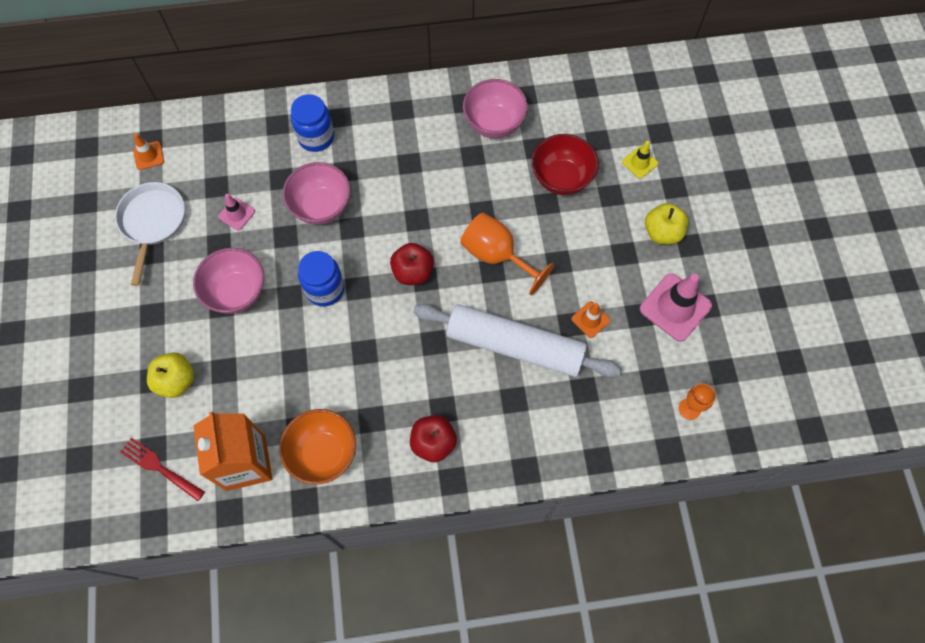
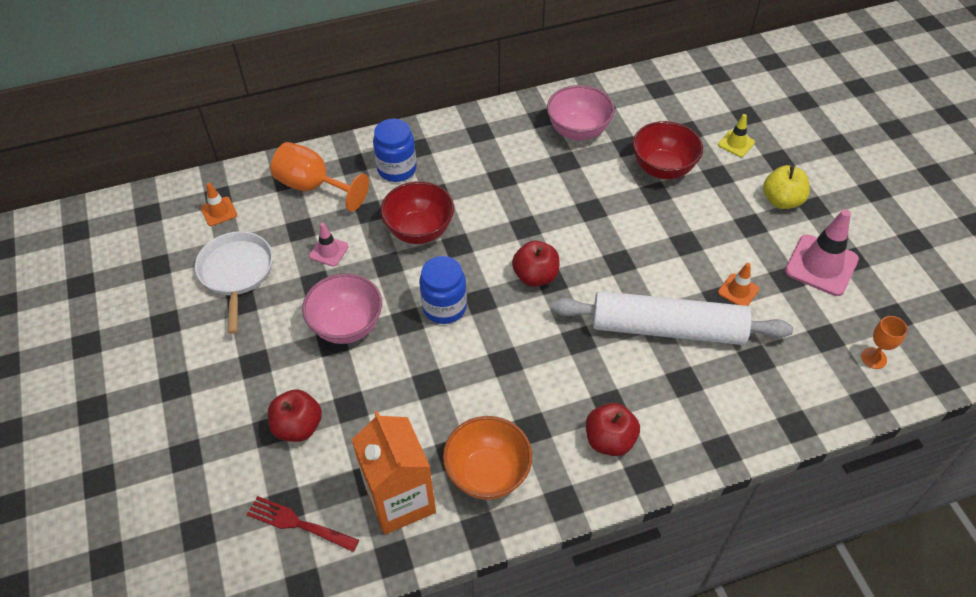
camera: 10 degrees left, 15 degrees down
yellow apple [147,352,194,398] -> red apple [268,389,322,442]
pink bowl [282,162,351,225] -> red bowl [380,181,454,244]
orange goblet [460,212,554,295] -> orange goblet moved to [271,142,369,212]

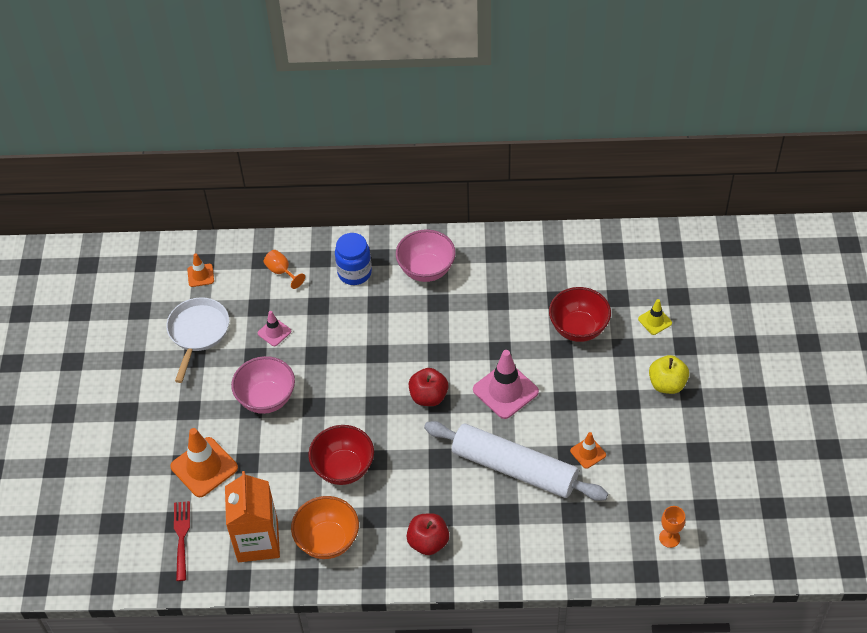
camera: 20 degrees right, 0 degrees up
red fork [247,496,359,552] -> red fork turned 45 degrees clockwise [174,501,190,581]
red apple [268,389,322,442] -> orange traffic cone [170,428,238,497]
orange goblet [271,142,369,212] -> orange goblet [264,250,305,289], size x0.55
red bowl [380,181,454,244] -> red bowl moved to [308,425,374,485]
blue jar [419,256,467,324] -> none
pink bowl [547,85,615,141] -> pink bowl moved to [396,229,456,282]
pink traffic cone [785,209,859,296] -> pink traffic cone moved to [473,350,539,419]

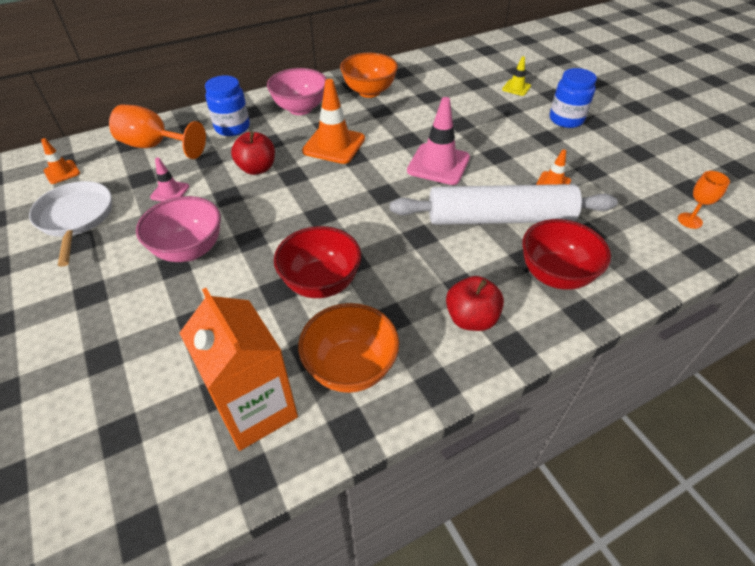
camera: 30 degrees left, 5 degrees down
orange traffic cone [170,428,238,497] -> orange traffic cone moved to [302,79,365,164]
red fork [174,501,190,581] -> none
orange goblet [264,250,305,289] -> orange goblet [109,105,206,159], size x1.80
red apple [409,368,448,406] -> red apple moved to [231,131,275,175]
red bowl [549,287,611,342] -> red bowl moved to [522,219,611,290]
yellow apple [649,355,689,394] -> blue jar [550,68,597,128]
none -> orange bowl [340,53,398,98]

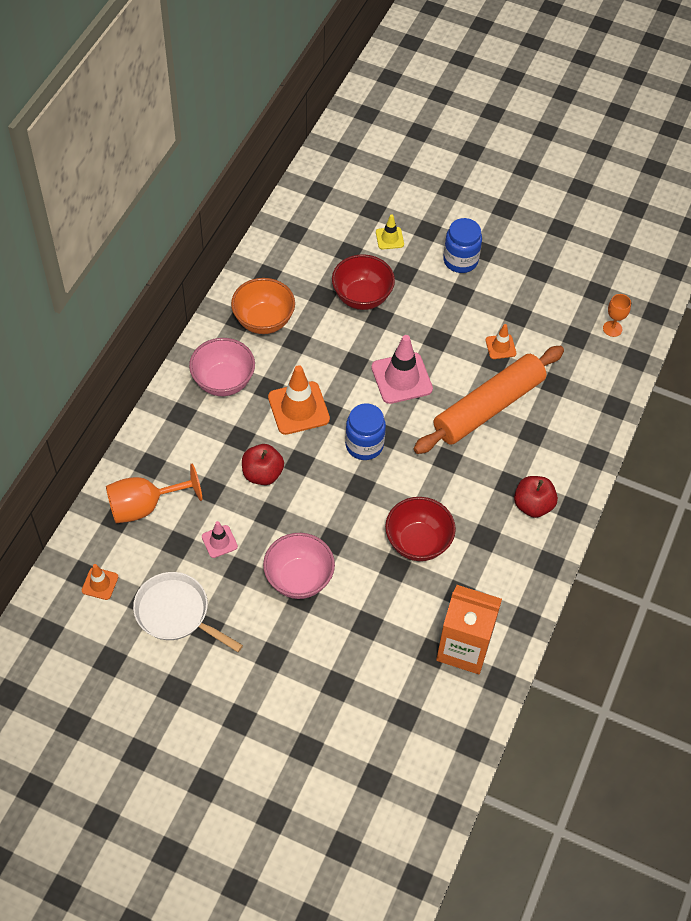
camera: 40 degrees left, 10 degrees up
blue jar [205,75,250,136] -> blue jar moved to [345,403,386,460]
orange bowl [298,303,399,393] -> none
white rolling pin [390,184,618,225] -> orange rolling pin [413,346,564,454]
red bowl [522,219,611,290] -> red bowl moved to [332,254,395,310]

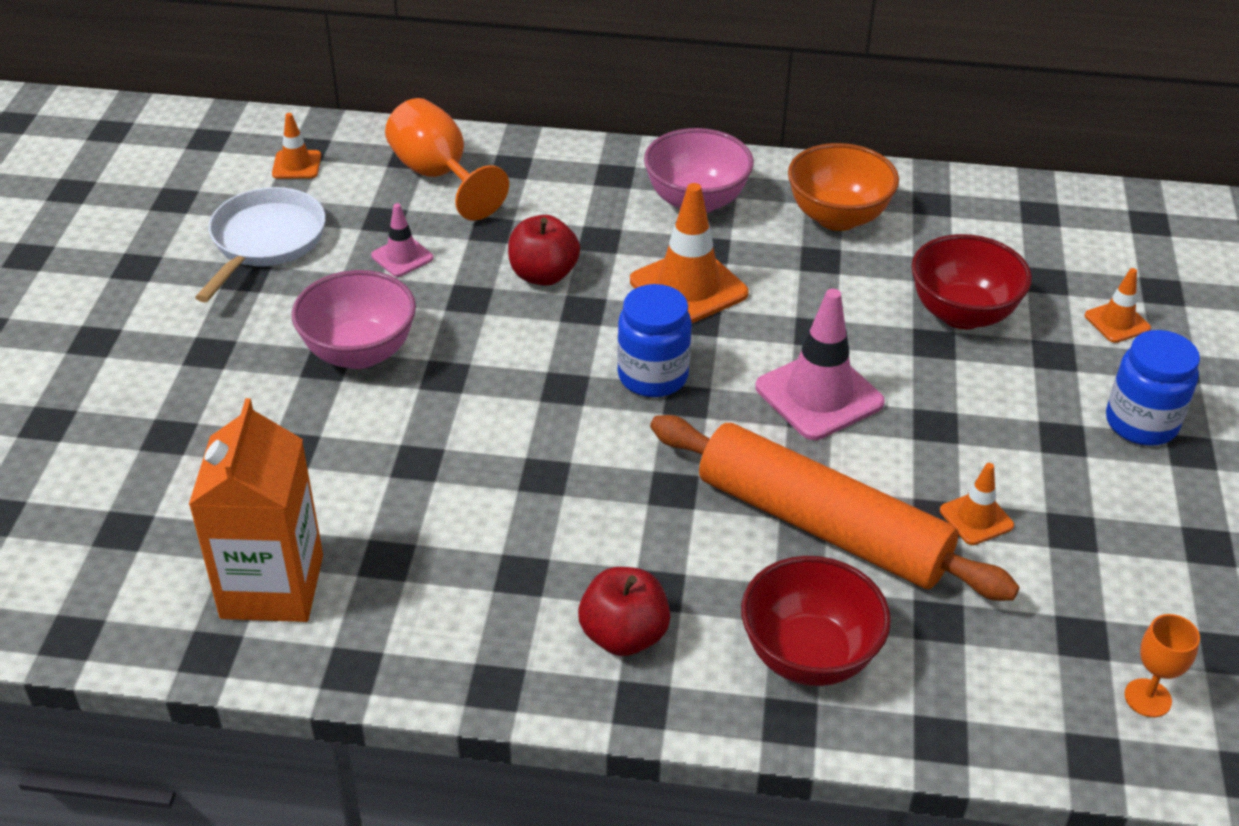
camera: 75 degrees right, 15 degrees down
yellow traffic cone [376,214,404,250] -> orange traffic cone [1085,268,1151,343]
red bowl [385,497,456,561] -> red bowl moved to [741,556,891,686]

